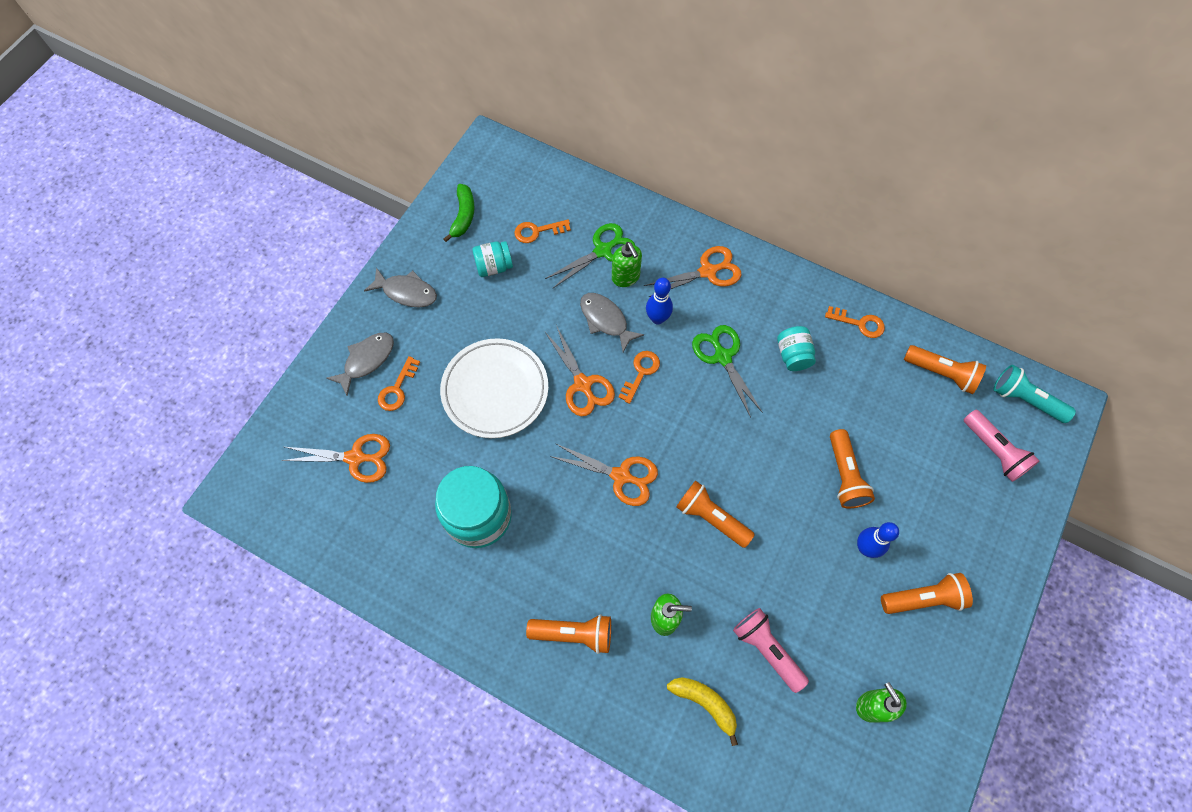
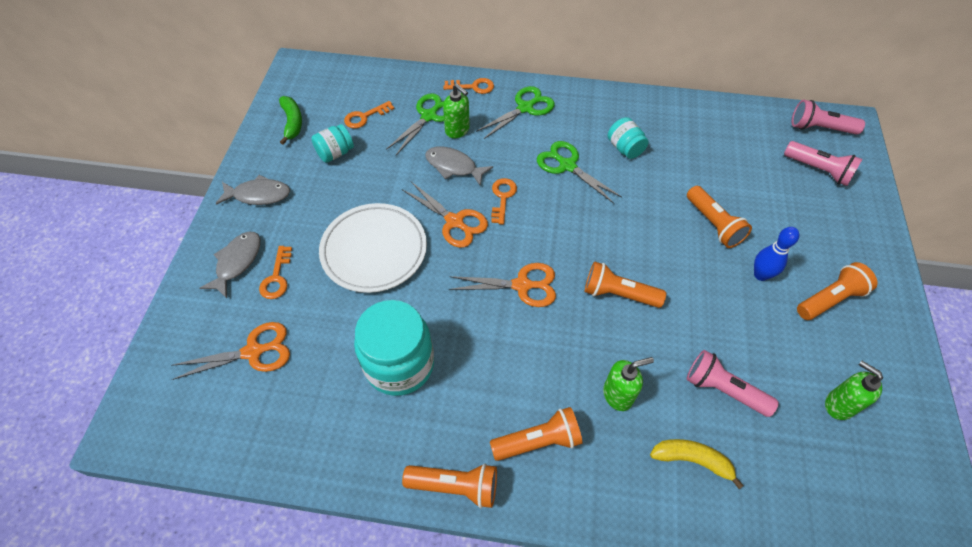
camera: 20 degrees left, 10 degrees down
orange scissors [644,246,741,297] -> green scissors [476,86,555,139]
blue bowling pin [646,278,673,324] -> none
orange key [825,306,885,338] -> orange key moved to [443,78,494,94]
orange flashlight [904,345,986,394] -> orange flashlight moved to [402,463,497,508]
turquoise flashlight [993,365,1076,423] -> pink flashlight [792,100,865,135]

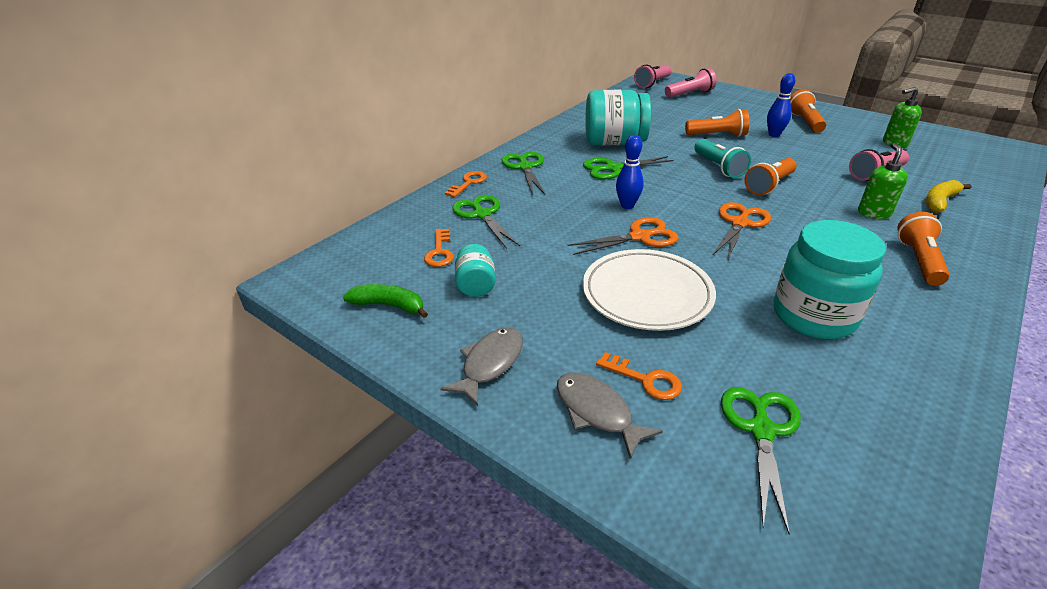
camera: 60 degrees left, 20 degrees down
orange scissors [171,322,290,380] -> green scissors [721,387,801,534]
orange flashlight [402,463,497,508] -> none
grey fish [425,146,493,186] -> none
green soap dispenser [443,84,470,138] -> none
orange key [491,178,517,225] -> blue bowling pin [616,135,644,209]
turquoise jar [608,117,649,159] -> turquoise jar [585,90,651,145], size x1.94
none -> turquoise flashlight [694,139,751,178]

